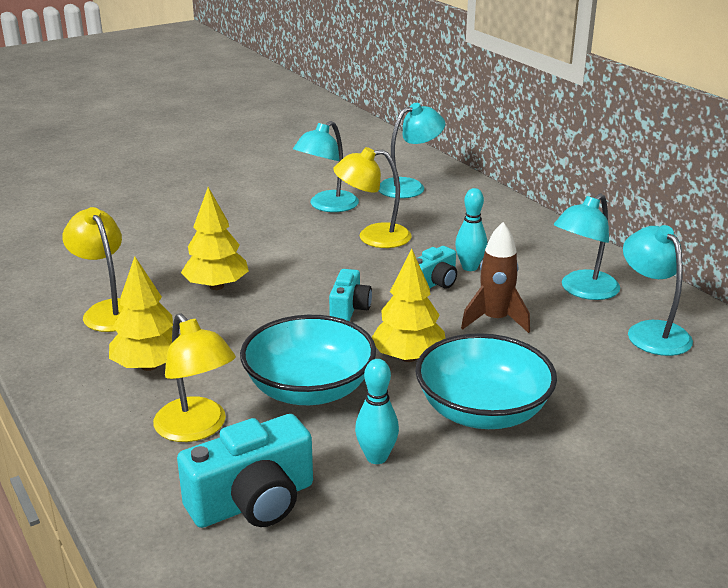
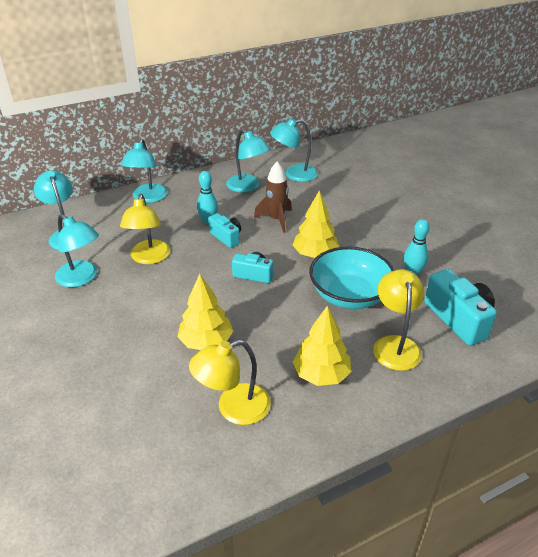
camera: 85 degrees left, 10 degrees up
yellow lamp [153,313,236,442] -> yellow lamp turned 60 degrees counterclockwise [373,269,424,371]
turquoise bowl [415,333,557,429] -> none
none -> turquoise lamp [121,139,168,203]

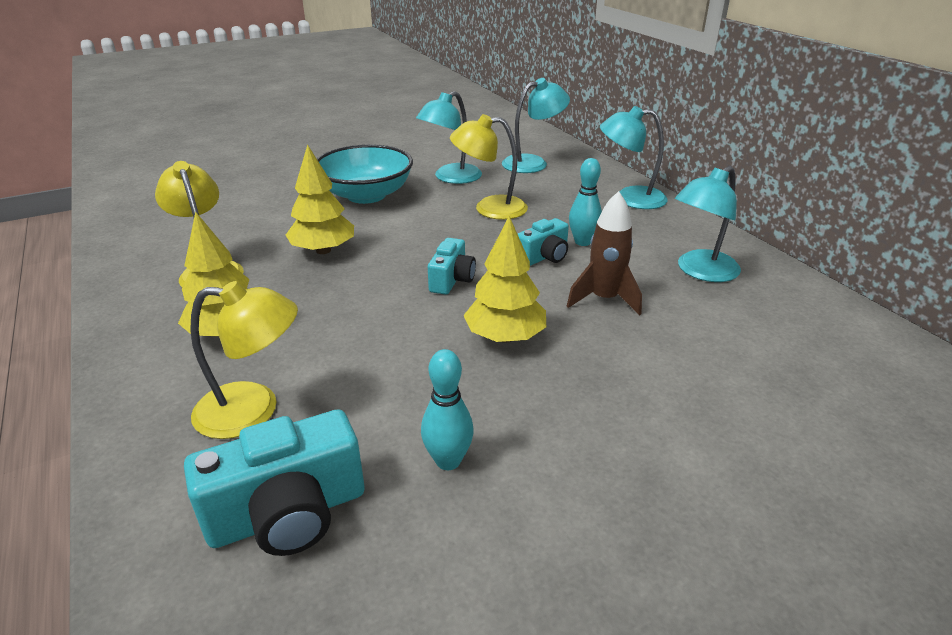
camera: 90 degrees right, 5 degrees down
turquoise lamp [270,118,318,182] -> none
turquoise bowl [309,246,395,309] -> turquoise bowl moved to [317,144,413,204]

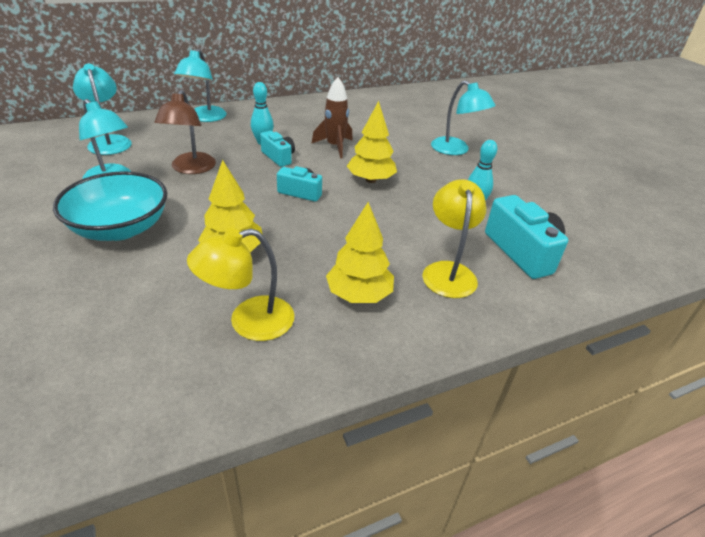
camera: 90 degrees left, 5 degrees up
yellow lamp [450,114,528,220] -> brown lamp [154,90,216,174]
turquoise lamp [675,166,741,282] -> turquoise lamp moved to [431,80,495,155]

